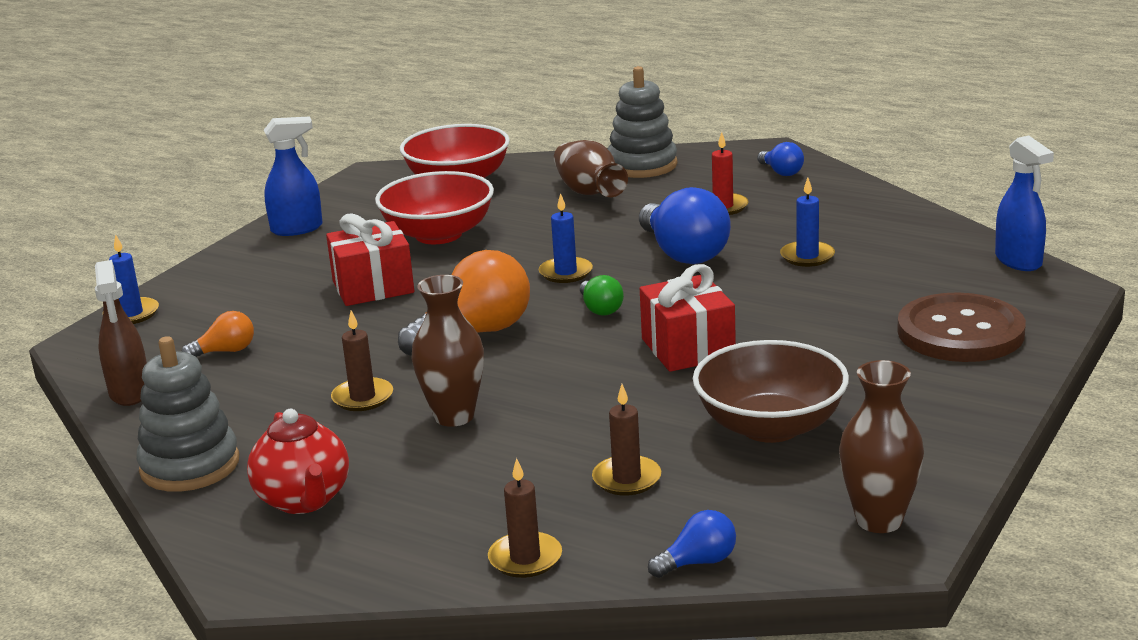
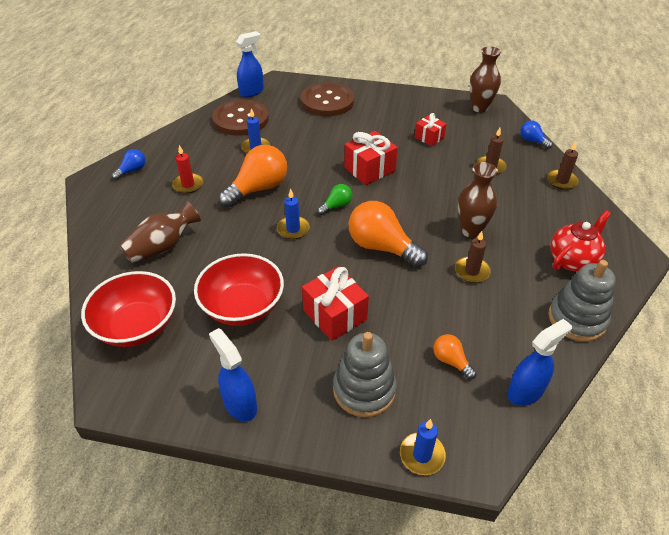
camera: 110 degrees left, 20 degrees up
brown spray bottle [95,260,147,406] -> blue spray bottle [507,319,572,406]
grey stacking toy [608,66,678,178] -> grey stacking toy moved to [333,332,397,417]
blue light bulb [639,187,731,264] -> orange light bulb [219,145,287,207]
brown bowl [693,340,849,443] -> red gift [415,113,447,146]
none -> brown button [212,99,269,136]

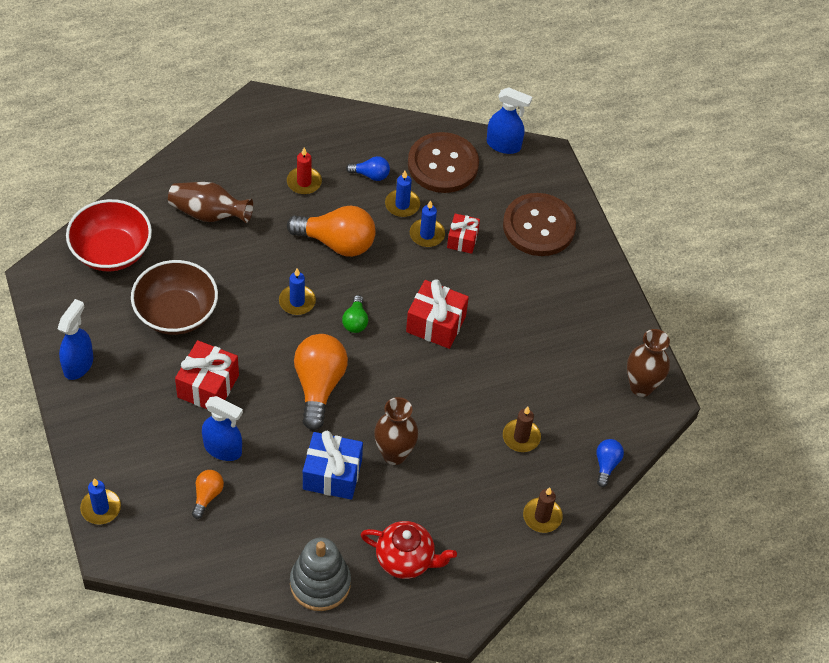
camera: 55 degrees right, 10 degrees up
blue light bulb [112,149,146,180] -> blue light bulb moved to [346,156,390,181]
red bowl [194,253,284,326] -> brown bowl [131,260,218,335]
green light bulb [318,184,352,215] -> green light bulb turned 75 degrees clockwise [342,295,368,333]
grey stacking toy [333,332,397,417] -> none
red gift [415,113,447,146] -> red gift moved to [447,213,480,254]
brown candle [455,231,491,283] -> blue gift [303,431,363,500]
blue spray bottle [507,319,572,406] -> blue spray bottle moved to [202,396,243,461]
none -> blue candle [410,200,445,247]

